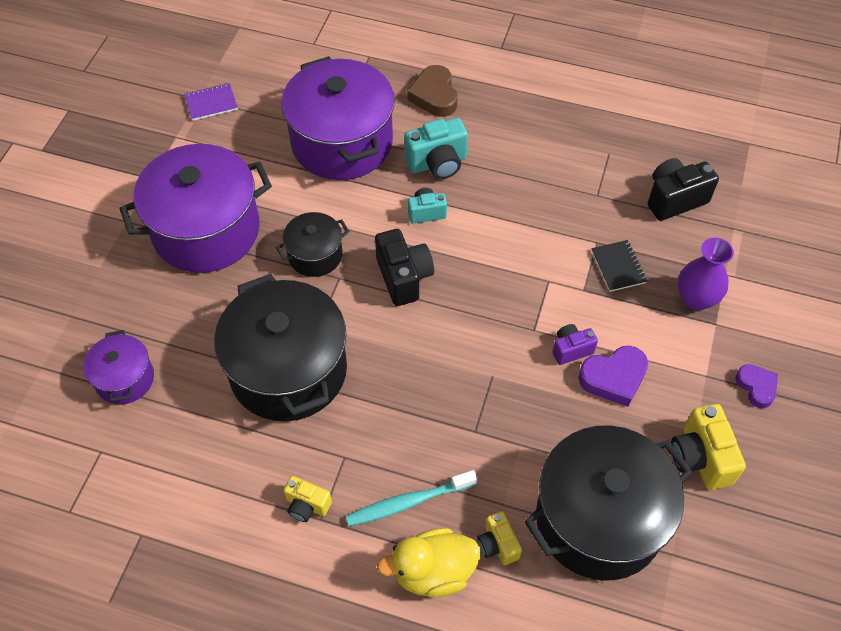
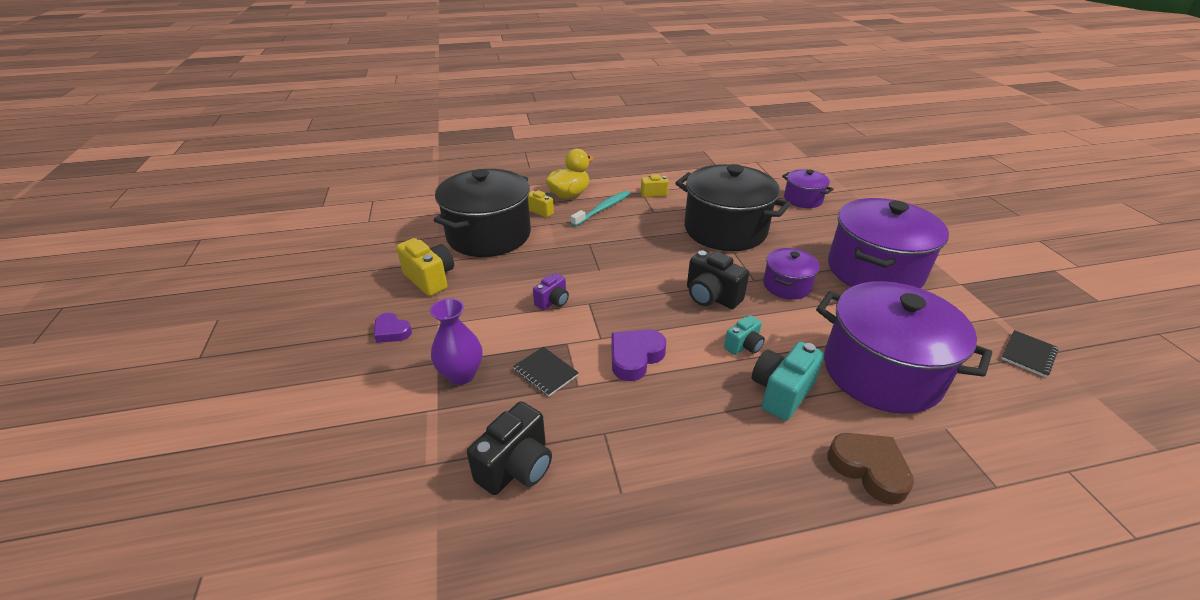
camera: 150 degrees right, 20 degrees down
purple notebook [184,83,238,121] -> black notebook [1001,330,1058,377]
black pot [276,212,349,277] -> purple pot [763,248,820,300]
purple heart [578,346,648,407] -> purple heart moved to [611,329,666,381]

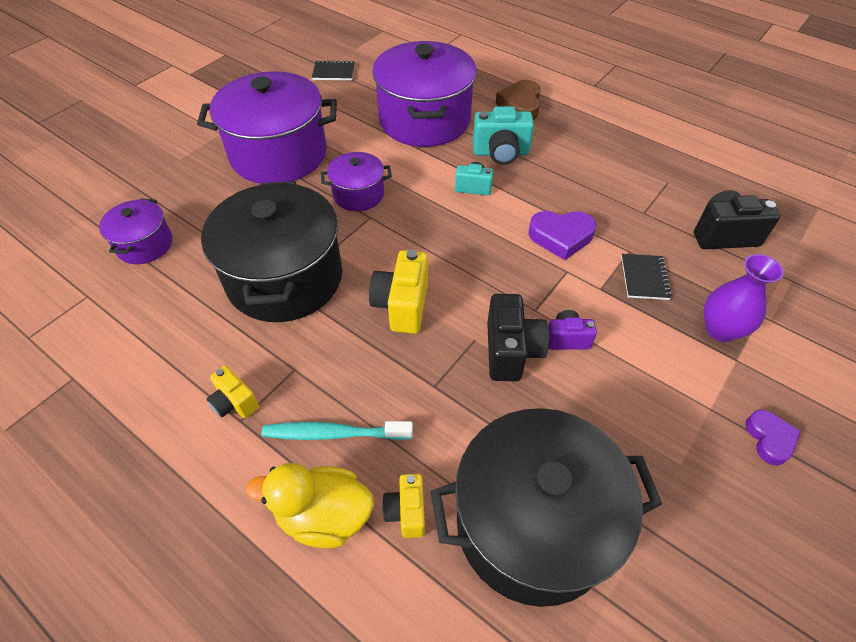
camera: 130 degrees left, 15 degrees up
yellow camera [396,238,454,296] -> yellow camera moved to [369,249,428,334]
black camera [687,250,749,309] -> black camera moved to [487,294,549,381]

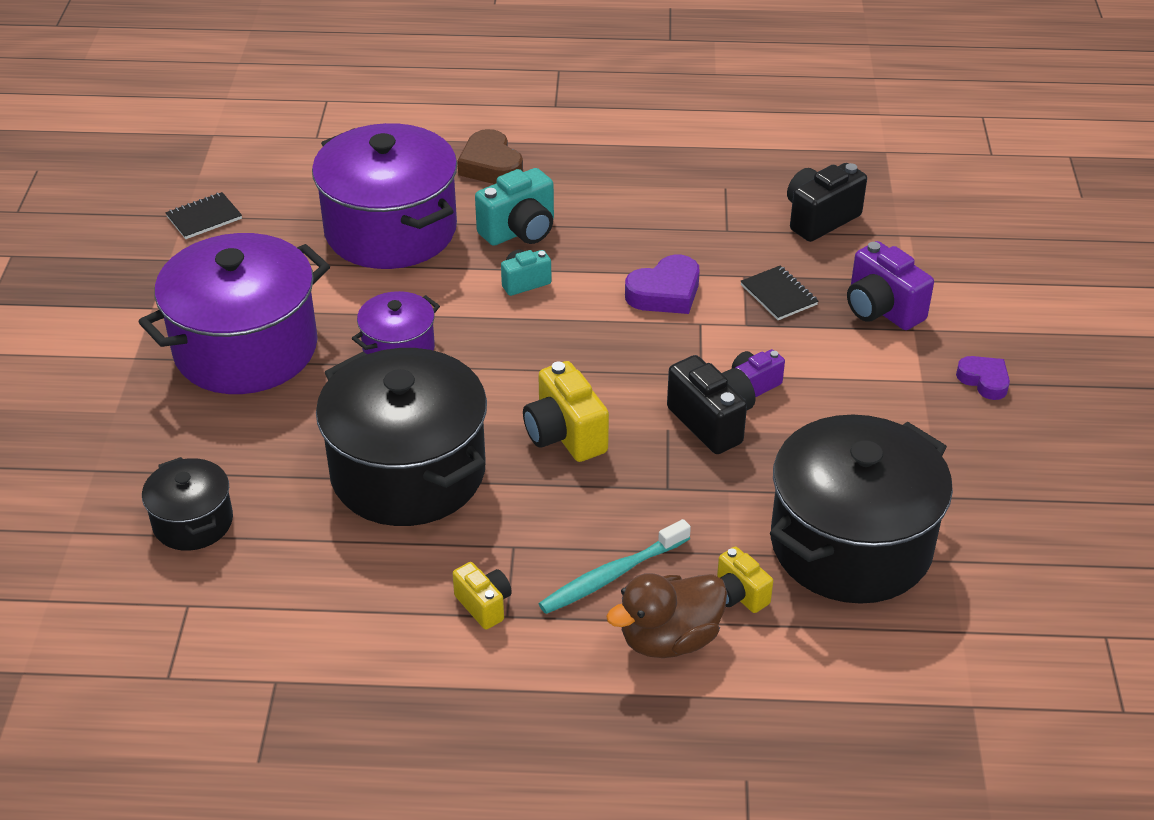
camera: 35 degrees left, 10 degrees down
purple pot [99,198,172,264] -> black pot [142,457,233,551]
yellow camera [207,366,259,418] -> yellow camera turned 135 degrees counterclockwise [453,562,512,630]
yellow duck [246,463,374,548] -> brown duck [606,573,727,658]
purple vase [704,254,784,342] -> purple camera [847,241,934,330]

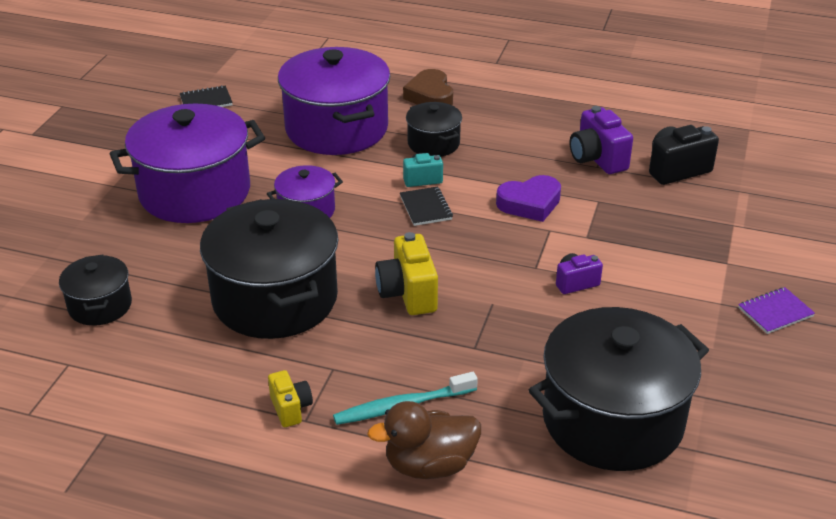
camera: 15 degrees right, 5 degrees down
turquoise camera [475,168,554,246] -> black pot [406,102,462,156]
black camera [667,355,755,454] -> none
yellow camera [717,547,773,613] -> none
black notebook [740,266,818,320] -> black notebook moved to [400,186,453,226]
purple camera [847,241,934,330] -> purple camera moved to [570,106,633,174]
purple heart [956,356,1010,400] -> purple notebook [738,287,815,334]

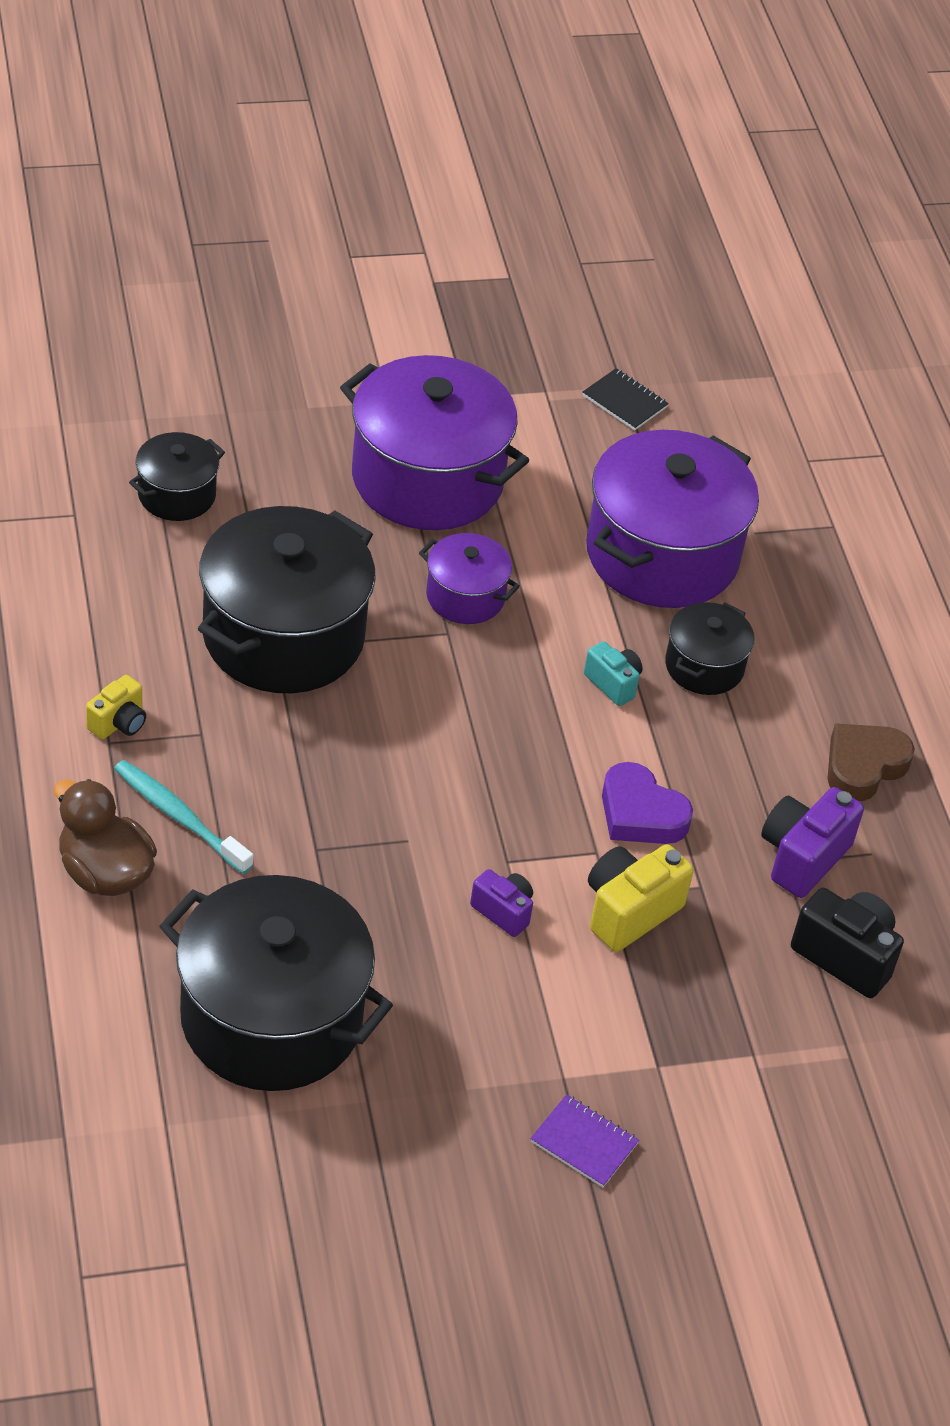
camera: 55 degrees right, 10 degrees up
yellow camera [375,232,438,315] -> yellow camera moved to [588,844,694,952]
black notebook [400,186,453,226] -> none
brown heart [403,69,453,105] -> brown heart moved to [827,723,915,801]

